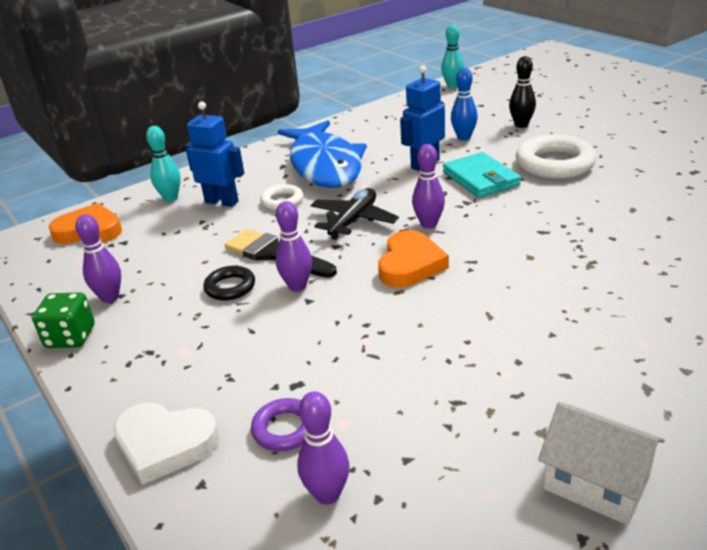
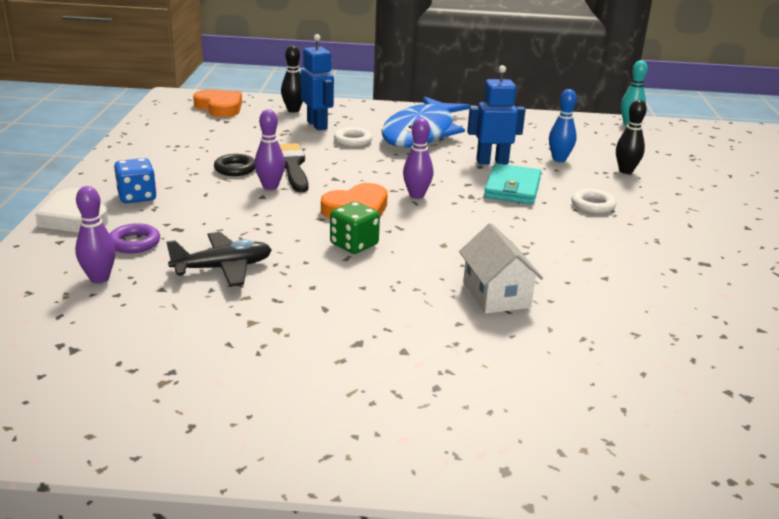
camera: 35 degrees right, 5 degrees down
green dice [32,292,95,348] -> green dice moved to [330,202,380,254]
purple bowling pin [75,214,121,303] -> none
turquoise bowling pin [146,126,181,202] -> black bowling pin [281,45,303,112]
black plane [310,188,399,240] -> black plane moved to [166,232,272,287]
white ring [516,134,597,179] -> white ring [571,189,616,214], size x0.54
white house [538,402,665,525] -> white house moved to [459,223,543,314]
none -> blue dice [114,158,157,203]

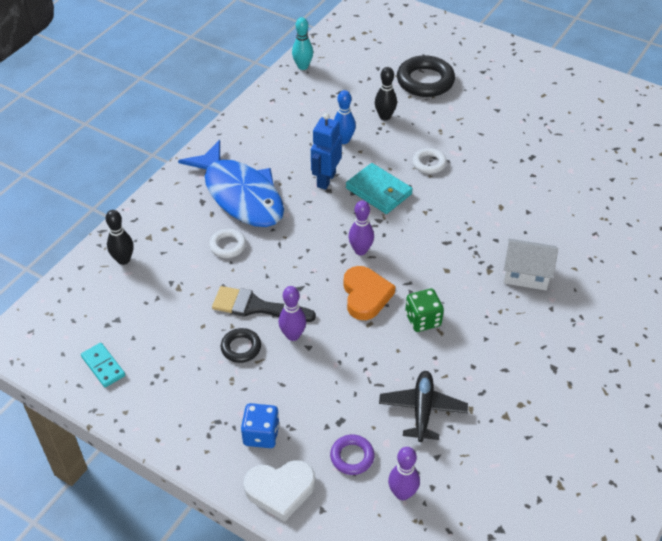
camera: 60 degrees left, 20 degrees up
orange heart [193,89,242,117] -> none
blue robot [301,34,334,130] -> none
none -> turquoise domino [81,343,125,387]
none -> black ring [397,55,455,97]

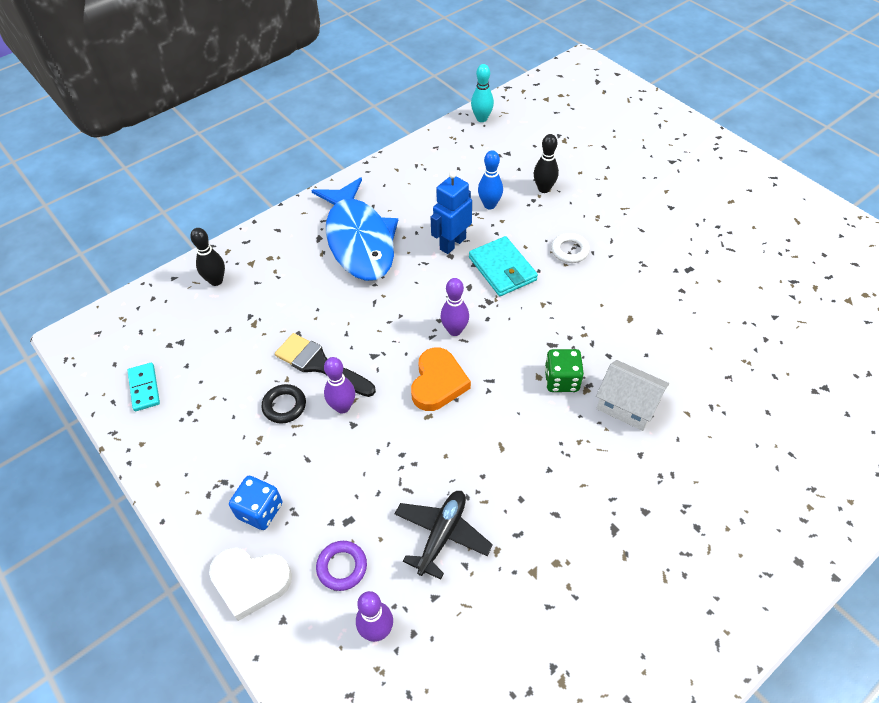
camera: 20 degrees right, 5 degrees up
white ring [209,229,246,258] -> none
black ring [397,55,455,97] -> none
green dice [405,289,444,332] -> green dice moved to [545,349,584,392]

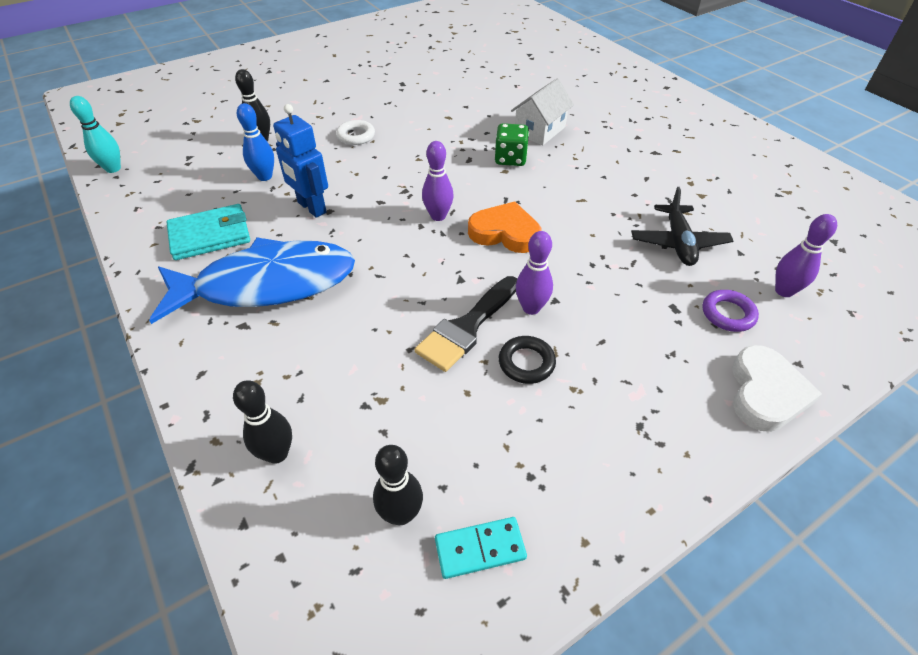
camera: 85 degrees left, 5 degrees down
blue dice [229,476,282,530] -> none
black plane [395,491,493,580] -> black plane turned 120 degrees counterclockwise [631,187,733,266]
turquoise wallet [469,236,538,296] -> turquoise wallet moved to [166,204,250,260]
none -> black bowling pin [373,445,423,525]

